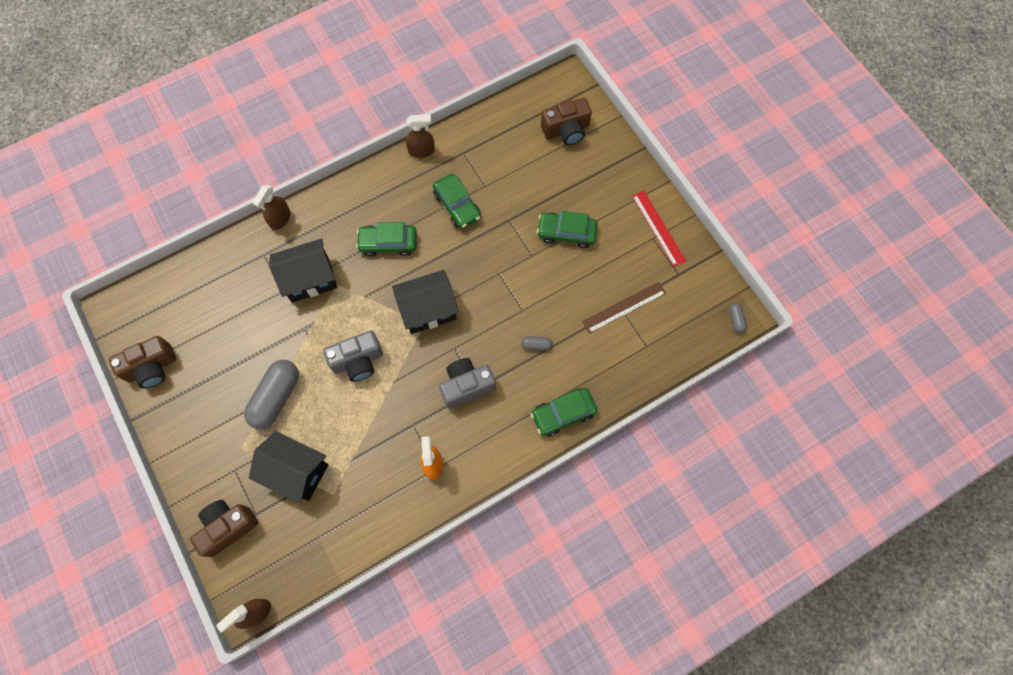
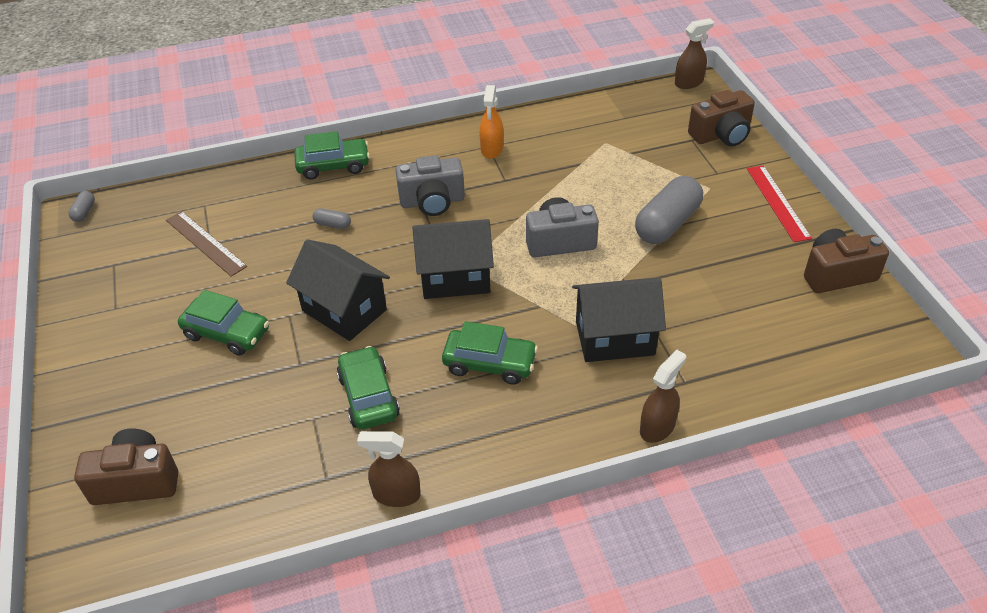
camera: 165 degrees left, 25 degrees down
black house [249,431,329,504] -> black house moved to [286,239,390,341]
brown ruler [582,282,666,334] -> brown ruler turned 60 degrees clockwise [166,211,247,276]
red ruler [632,191,686,267] -> red ruler moved to [747,165,812,242]

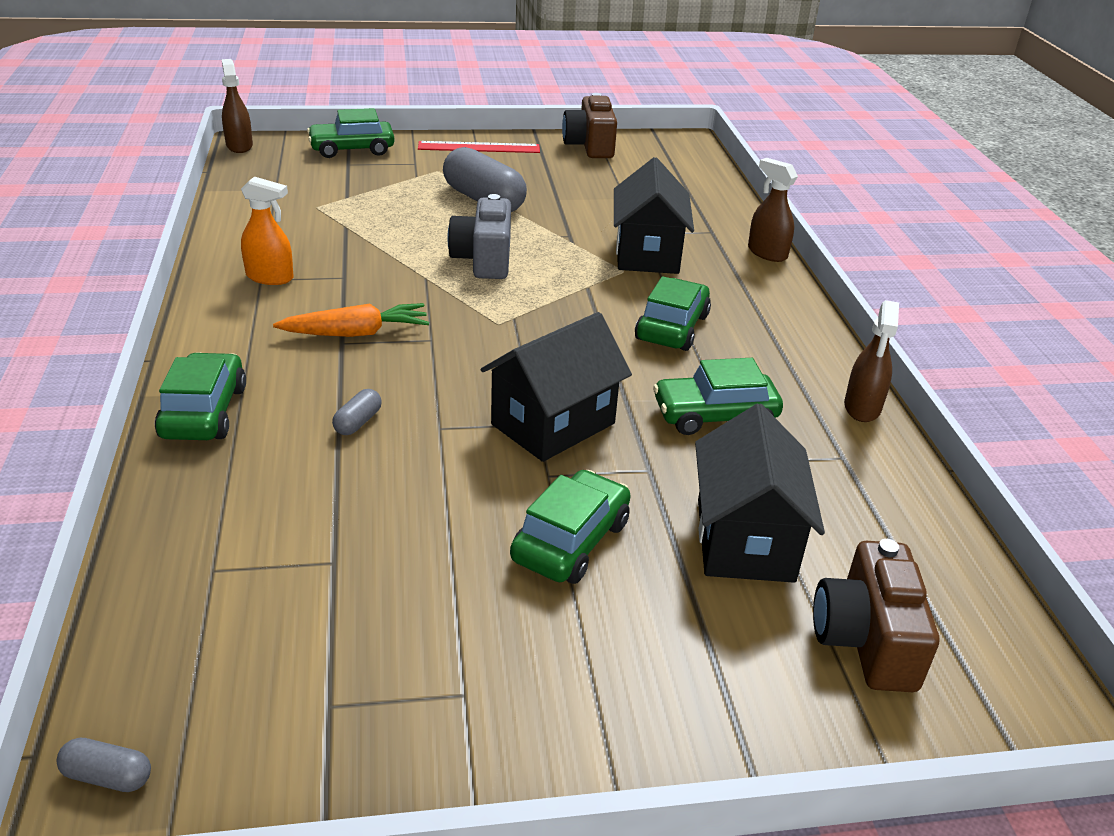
camera: 85 degrees left, 10 degrees down
brown ruler [166,211,247,276] -> none
grey camera [395,155,465,216] -> orange carrot [273,303,429,337]
black house [412,219,494,299] -> black house moved to [695,404,825,583]
brown camera [688,90,755,147] -> green car [307,108,395,158]

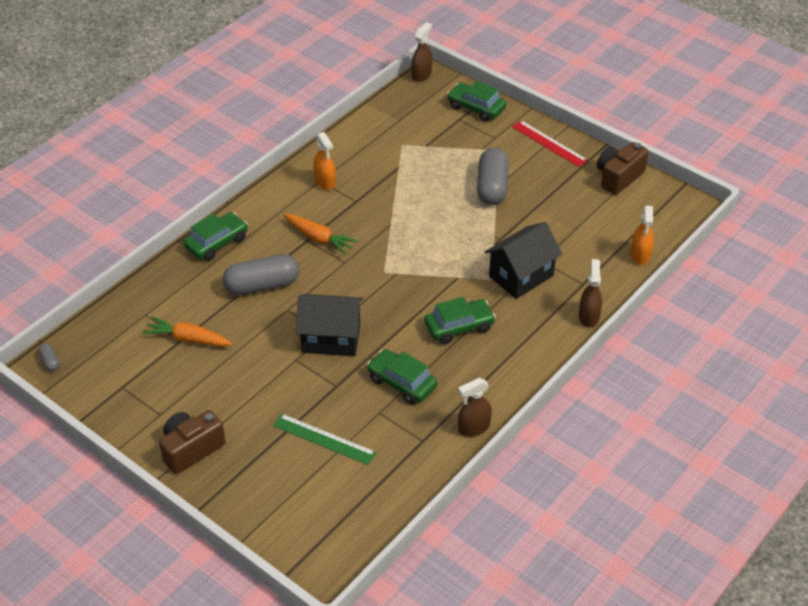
camera: 50 degrees right, 10 degrees up
grey capsule [332,389,382,435] -> grey capsule [222,254,299,295], size x2.30
grey camera [447,194,511,279] -> none
green car [510,470,631,584] -> none
black house [695,404,825,583] -> green ruler [273,414,376,465]
brown camera [813,539,939,692] -> brown camera moved to [159,410,226,474]
none -> orange carrot [143,316,233,347]
none -> orange spray bottle [631,206,654,265]

